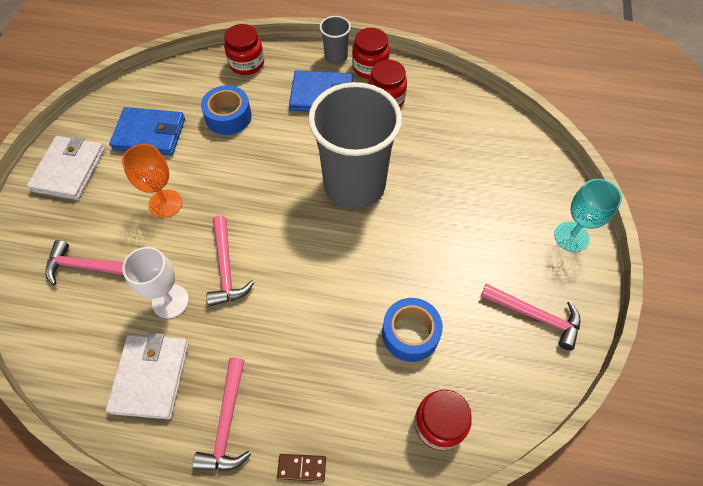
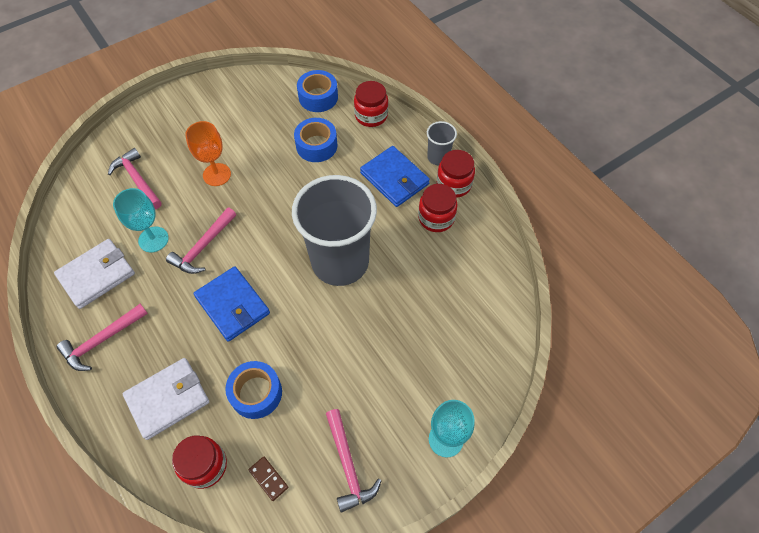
camera: 45 degrees right, 0 degrees up
white wallet [27,136,105,200] -> white wallet moved to [123,358,209,440]
blue wallet [109,107,185,155] -> blue wallet moved to [193,266,270,342]
white goblet [122,247,189,318] -> turquoise goblet [113,188,169,252]
brown domino [277,454,326,482] -> brown domino moved to [248,456,288,501]
none -> blue tape [297,70,338,112]

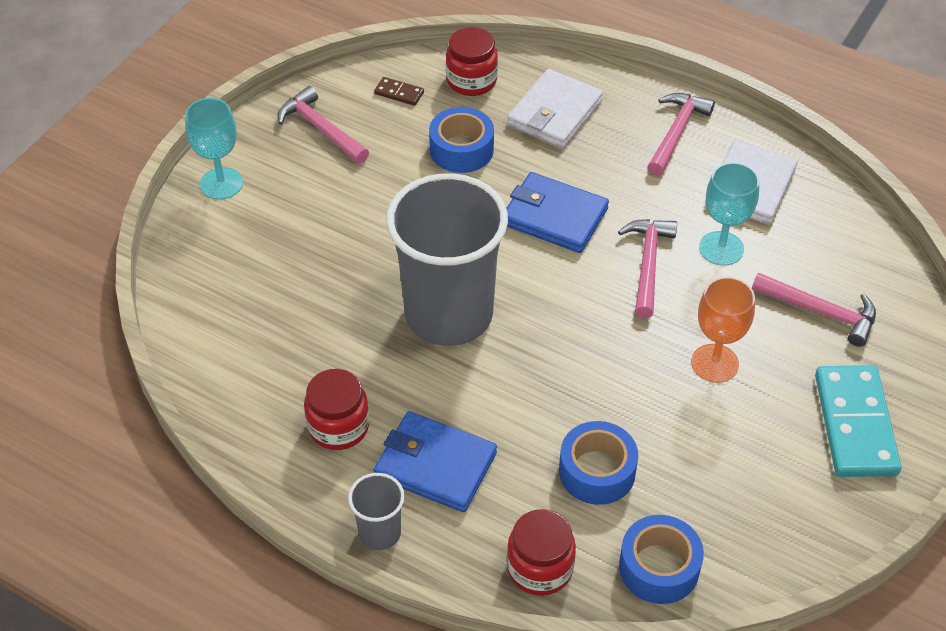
camera: 155 degrees right, 10 degrees down
red jar [437,150,475,198] -> none
none -> turquoise domino [815,365,901,477]

